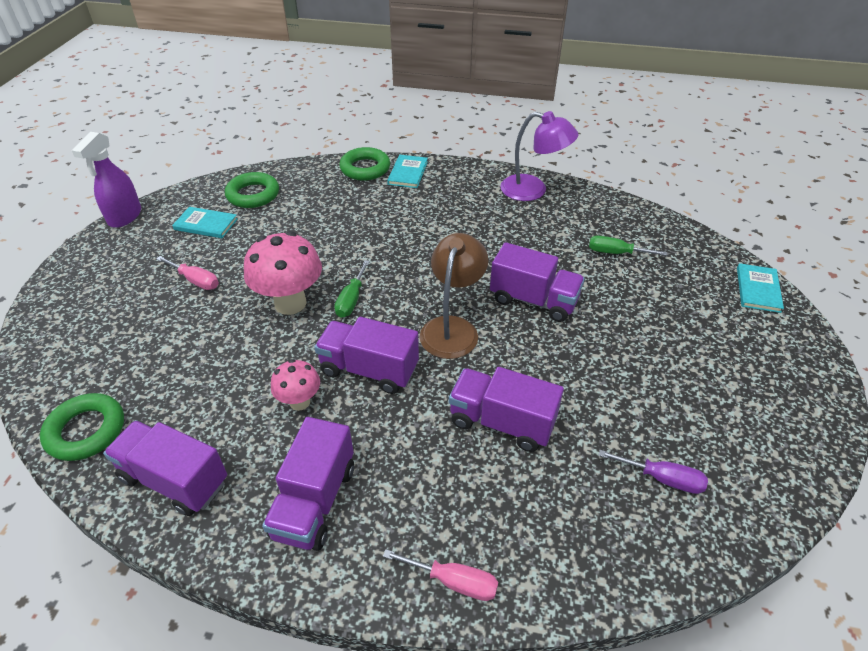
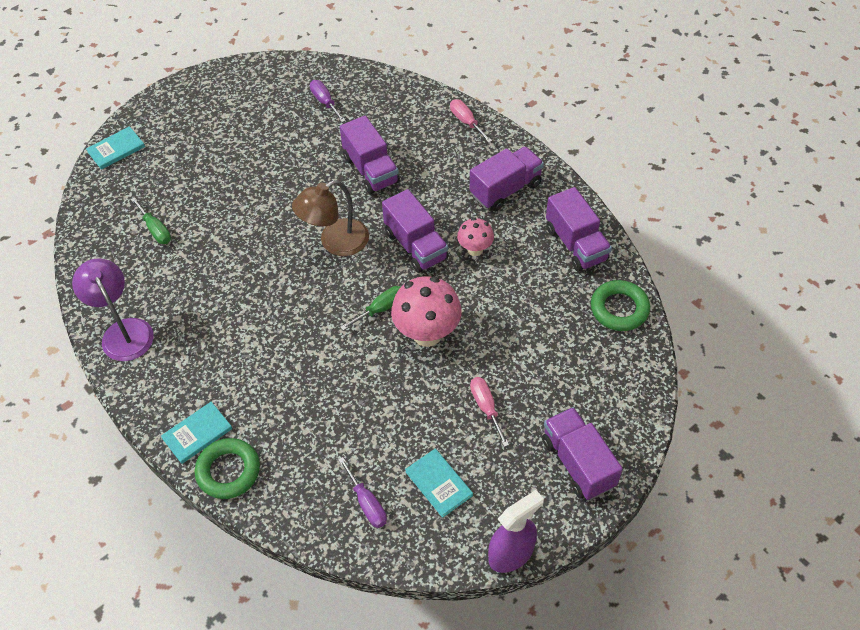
camera: 140 degrees left, 10 degrees up
green ring [225,172,279,208] -> purple screwdriver [338,457,387,528]
purple truck [490,242,585,322] -> purple truck moved to [542,407,623,500]

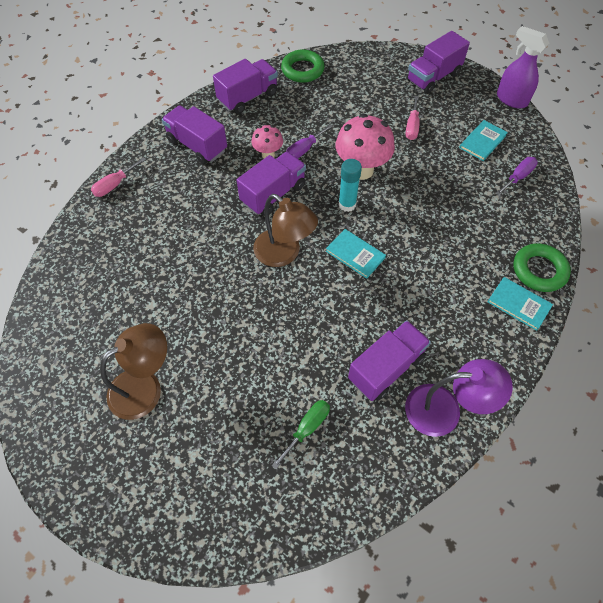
camera: 105 degrees left, 5 degrees up
purple lamp [72,258,154,361] -> purple lamp turned 135 degrees counterclockwise [405,359,513,437]
turquoise book [86,126,145,170] -> turquoise book moved to [326,229,386,279]
purple screwdriver [310,80,346,122] -> purple screwdriver moved to [286,124,333,158]
purple truck [340,116,400,194] -> purple truck moved to [348,320,431,401]
green screwdriver [340,286,400,331] -> turquoise glue stick [338,159,362,212]
pink screwdriver [470,377,509,447] -> pink screwdriver turned 45 degrees counterclockwise [406,96,420,140]
none -> brown lamp [100,323,167,420]

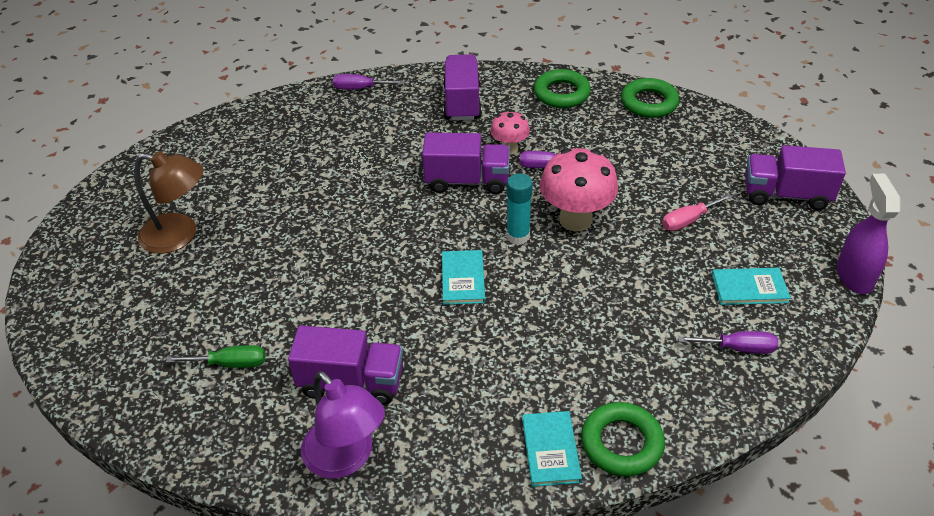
camera: 50 degrees right, 15 degrees down
pink screwdriver [91,157,146,197] -> purple screwdriver [333,74,405,90]
purple truck [213,59,278,114] -> green ring [534,69,591,108]
brown lamp [253,194,318,267] -> none

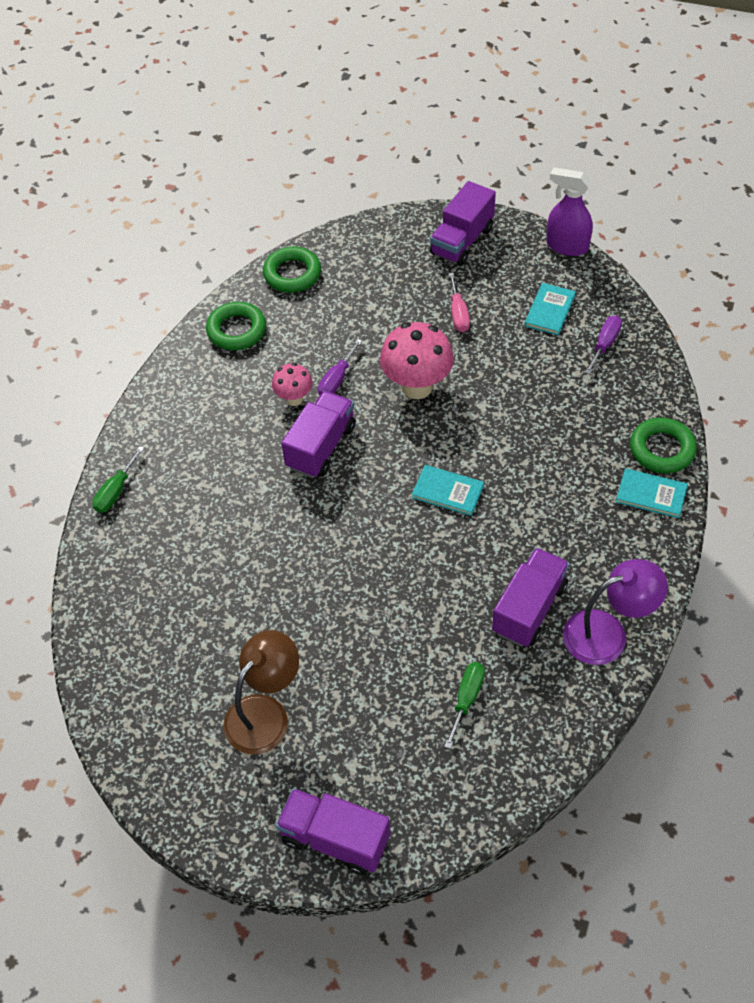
camera: 65 degrees left, 10 degrees up
purple screwdriver [333,74,405,90] -> green screwdriver [92,446,144,513]
purple truck [443,54,482,121] -> purple truck moved to [276,788,390,875]
turquoise glue stick [506,173,533,245] -> none

